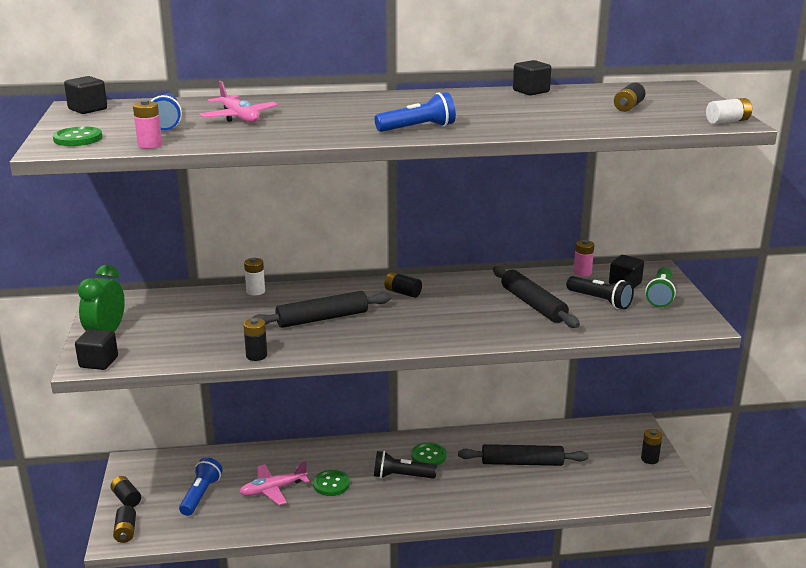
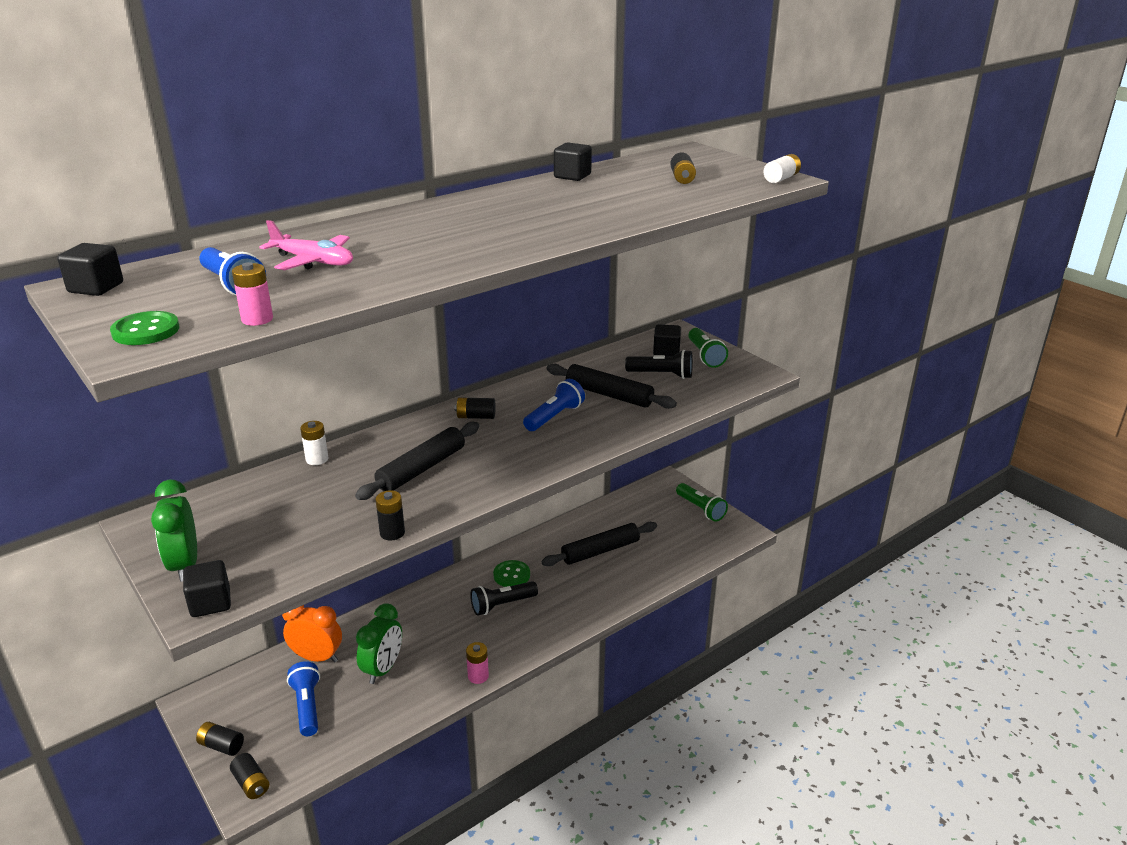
camera: 30 degrees left, 5 degrees up
pink plane [239,461,309,505] -> green clock [356,603,402,684]
green button [313,470,350,496] -> none
blue flashlight [375,92,456,132] -> blue flashlight moved to [523,379,585,431]
pink battery [574,240,594,276] -> pink battery moved to [466,642,489,684]
black battery [641,429,662,464] -> green flashlight [676,483,728,522]
none -> orange clock [282,605,342,662]

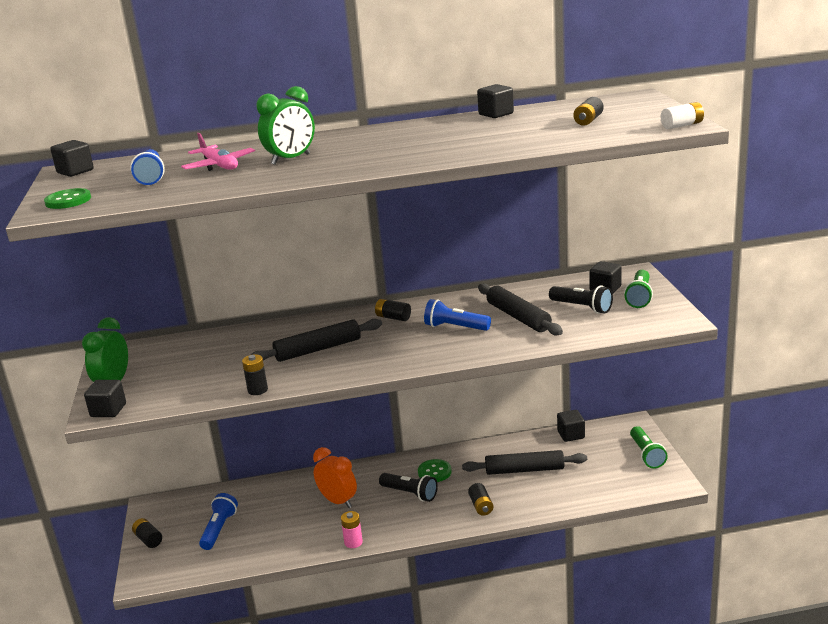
camera: 30 degrees right, 5 degrees down
black battery [230,753,269,799] -> black battery moved to [468,483,494,516]
pink battery [232,262,273,326] -> none
orange clock [282,605,342,662] -> orange clock moved to [313,447,357,508]
white battery [300,421,328,465] -> none
green clock [356,603,402,684] -> green clock moved to [256,86,315,165]
black flashlight [470,581,538,616] -> black flashlight turned 150 degrees counterclockwise [379,473,438,502]
blue flashlight [523,379,585,431] -> blue flashlight turned 135 degrees counterclockwise [424,299,491,331]
none -> black cube [557,410,585,442]

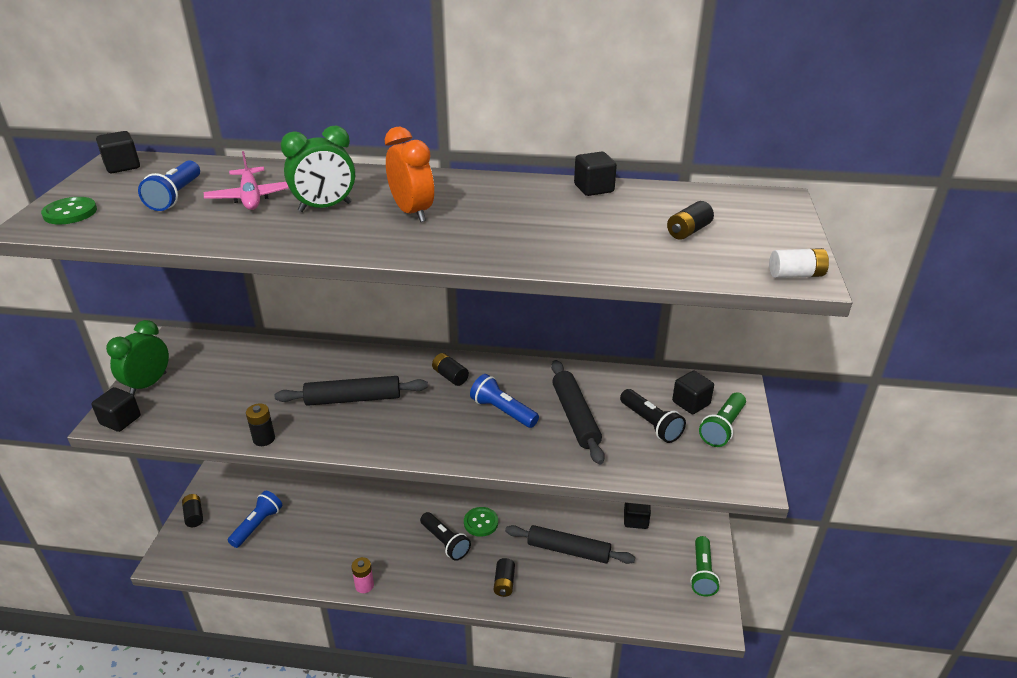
camera: 15 degrees right, 10 degrees up
orange clock [313,447,357,508] -> orange clock moved to [385,127,434,222]

